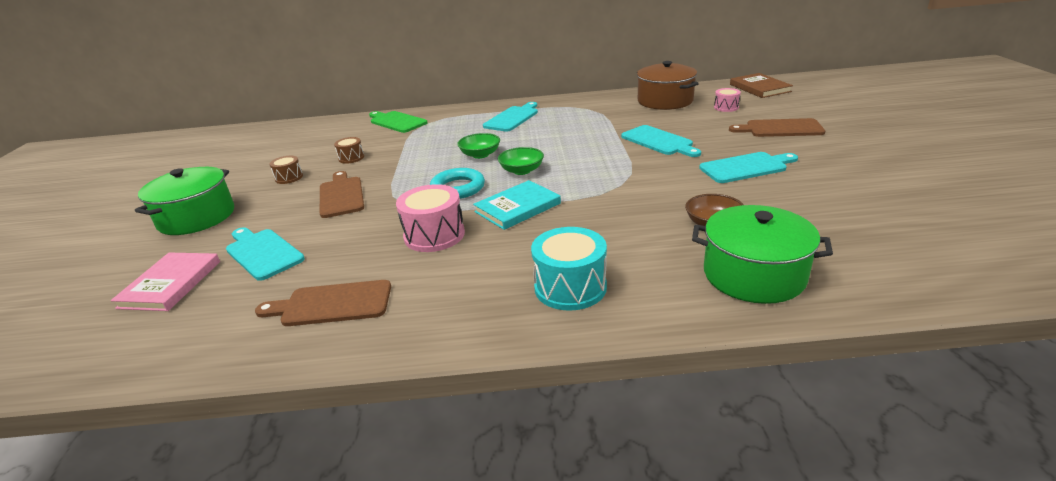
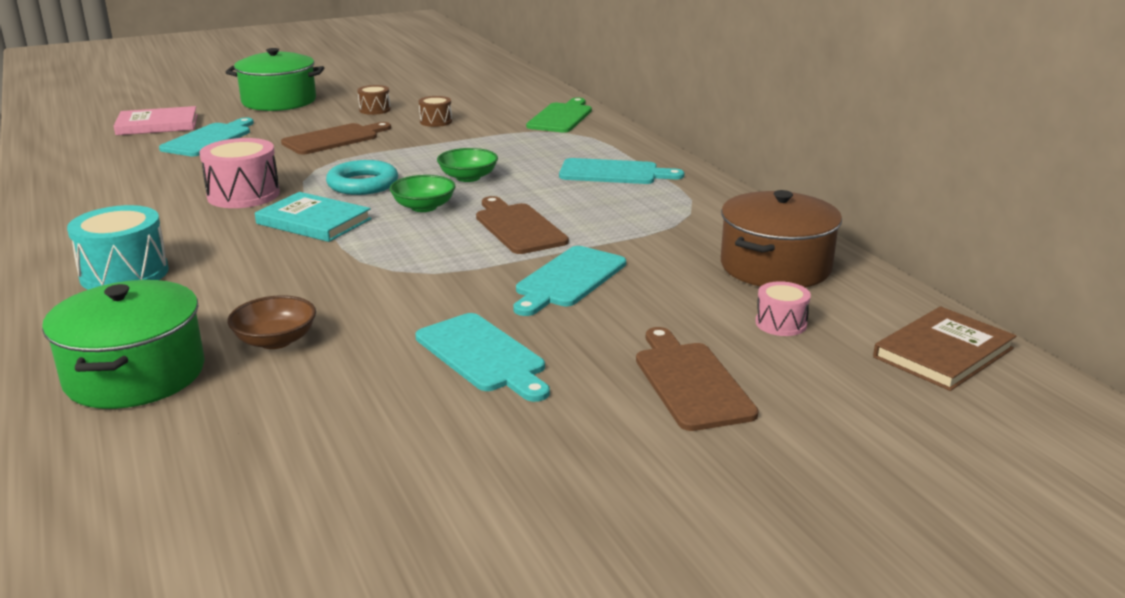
camera: 65 degrees right, 5 degrees down
brown cutting board [255,280,391,326] -> brown cutting board moved to [476,196,569,254]

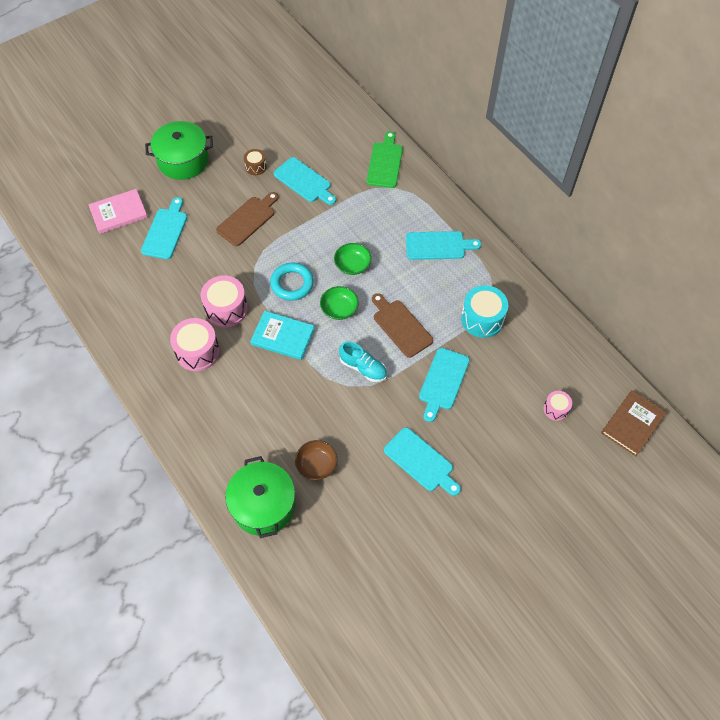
camera: 10 degrees left, 35 degrees up
turquoise drum [67,205,169,290] -> turquoise drum moved to [461,285,508,338]
brown drum [419,96,452,127] -> turquoise cutting board [274,157,336,205]
brown cutting board [636,327,759,431] -> none
brown pot [721,190,842,288] -> none
none -> pink drum [170,318,220,371]
none -> turquoise shoe [339,341,387,382]

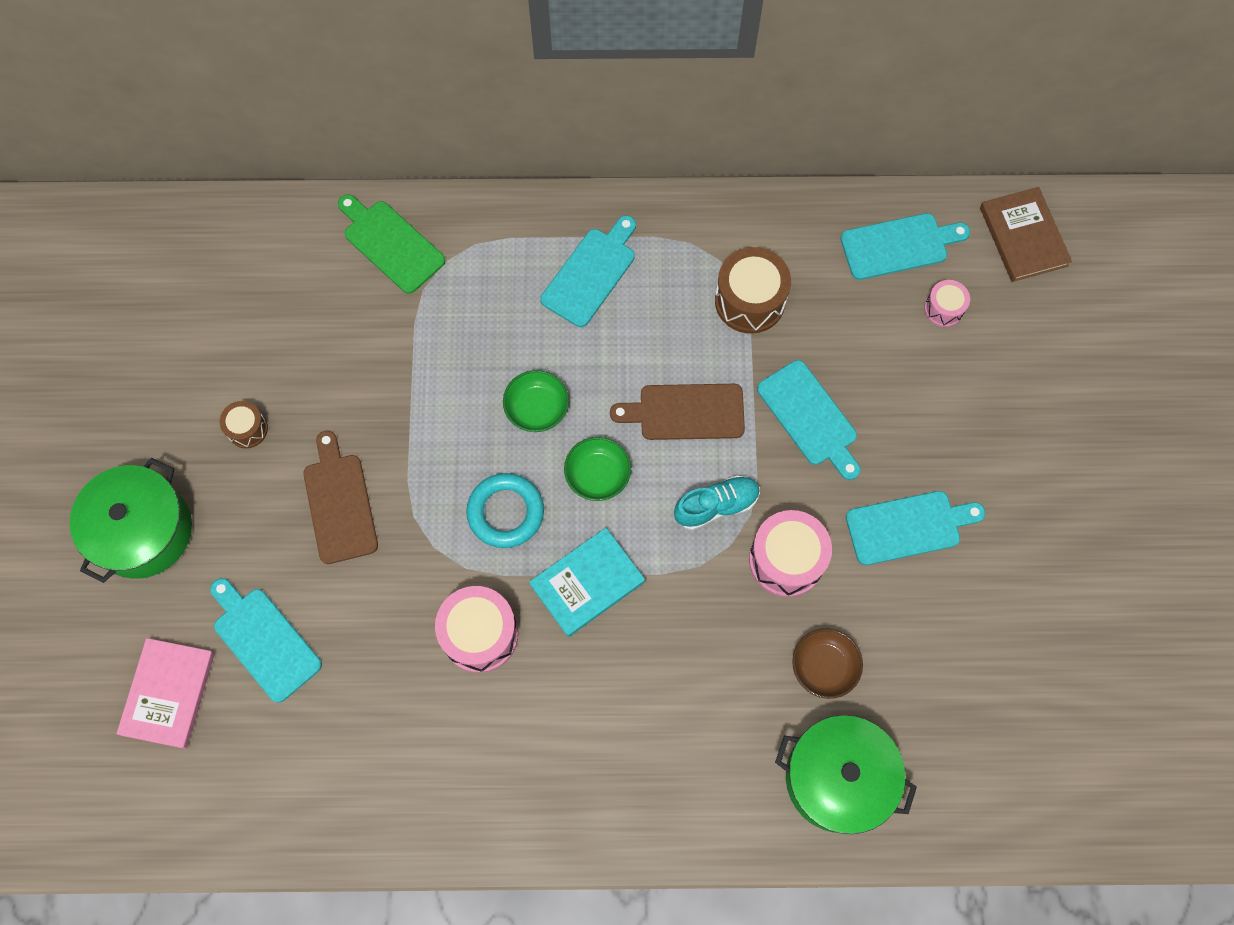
camera: 55 degrees left, 10 degrees up
pink drum [170,318,220,371] -> pink drum moved to [749,510,832,597]
turquoise cutting board [274,157,336,205] -> turquoise cutting board moved to [840,213,970,280]
turquoise drum [461,285,508,338] -> brown drum [715,247,791,334]

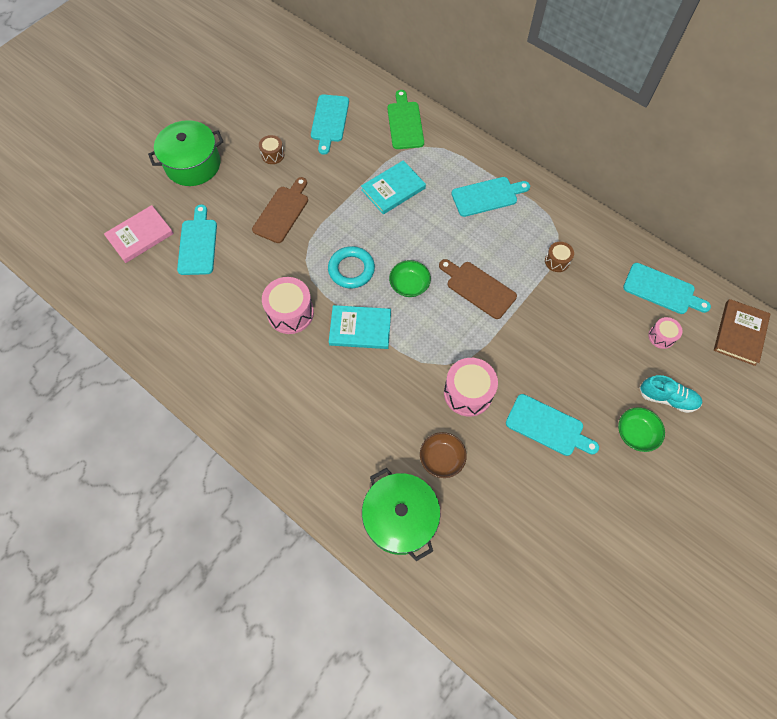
camera: 40 degrees right, 5 degrees down
green bowl [503,370,569,432] -> green bowl moved to [618,407,665,452]
turquoise shoe [674,475,760,530] -> turquoise shoe moved to [640,375,702,413]
brown drum [715,247,791,334] -> brown drum [545,242,574,272], size x0.55
turquoise cutting board [757,360,860,480] -> turquoise cutting board moved to [311,94,349,155]
none -> turquoise book [361,160,426,214]

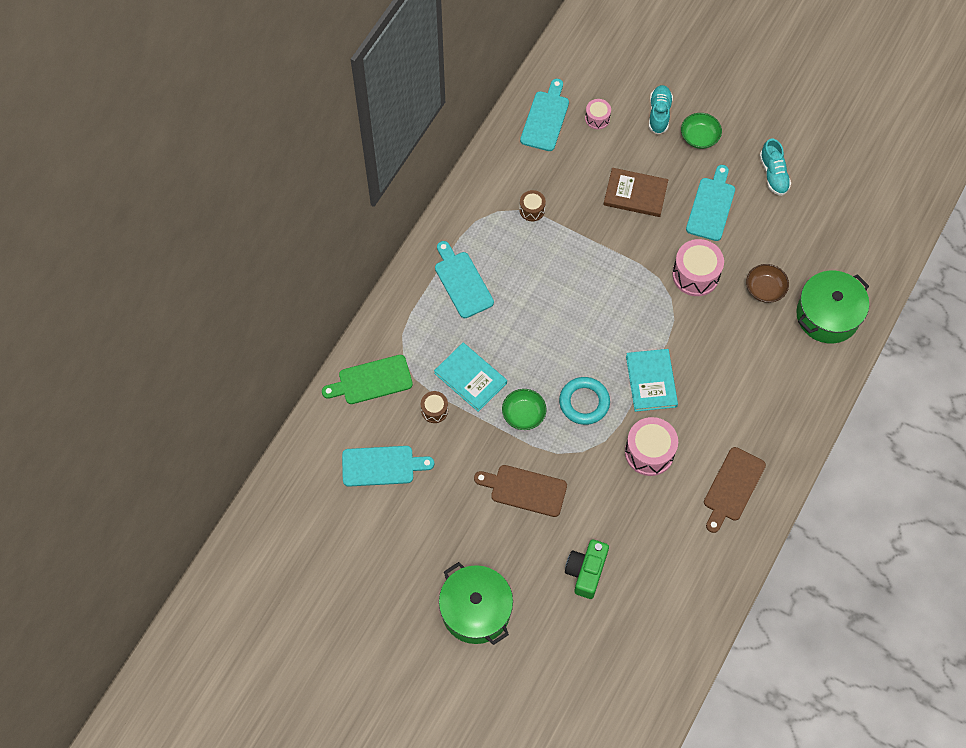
camera: 100 degrees left, 0 degrees up
pink book [104,205,174,263] -> none
turquoise cutting board [177,204,217,275] -> green camera [565,540,609,599]
brown drum [259,135,285,164] -> brown drum moved to [421,391,448,423]
green bowl [389,260,431,297] -> green bowl moved to [502,389,546,430]
brown cutting board [439,259,517,319] -> brown cutting board moved to [704,447,766,533]
brown book [714,299,771,366] -> brown book moved to [604,168,668,217]
none -> turquoise shoe [759,139,791,196]

